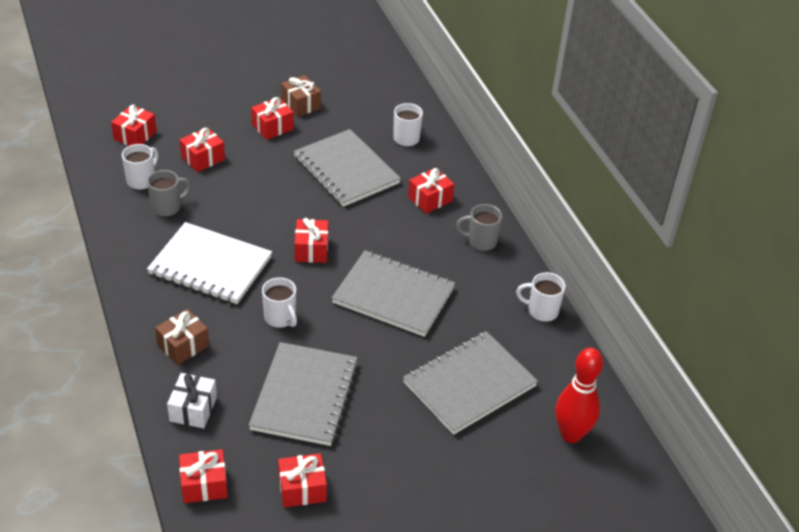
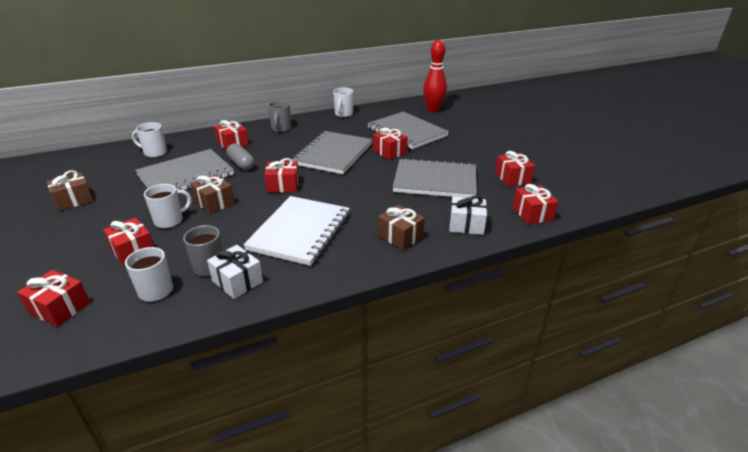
camera: 90 degrees left, 10 degrees down
red gift [251,97,294,140] -> red gift moved to [373,128,408,160]
white mug [262,277,297,328] -> white mug moved to [144,184,191,228]
none -> brown gift [190,174,235,214]
none -> white gift [207,245,263,299]
none -> grey capsule [226,143,255,170]

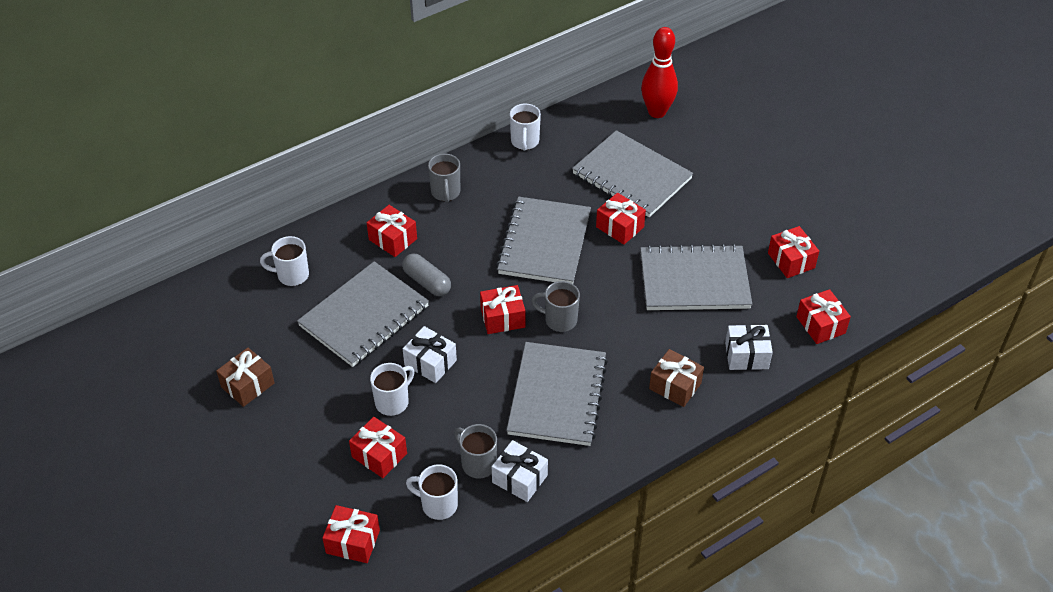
camera: 10 degrees left, 15 degrees up
brown gift [190,174,235,214] -> white gift [403,326,457,383]
white notebook [243,196,350,266] -> grey notebook [507,342,608,446]
none -> grey mug [531,281,580,332]

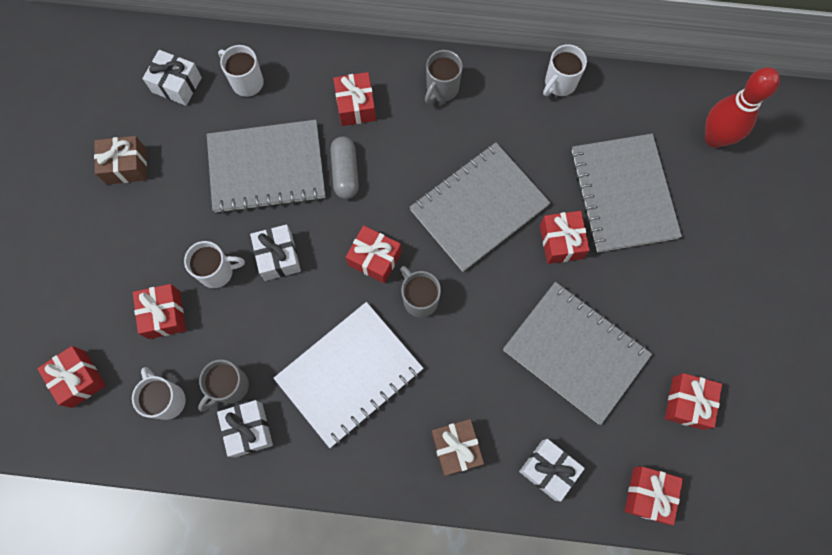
camera: 40 degrees right, 25 degrees up
grey mug [454,424,497,478] -> grey mug turned 135 degrees counterclockwise [198,360,249,412]
grey notebook [507,342,608,446] -> white notebook [274,302,424,448]
none -> white gift [142,50,202,106]

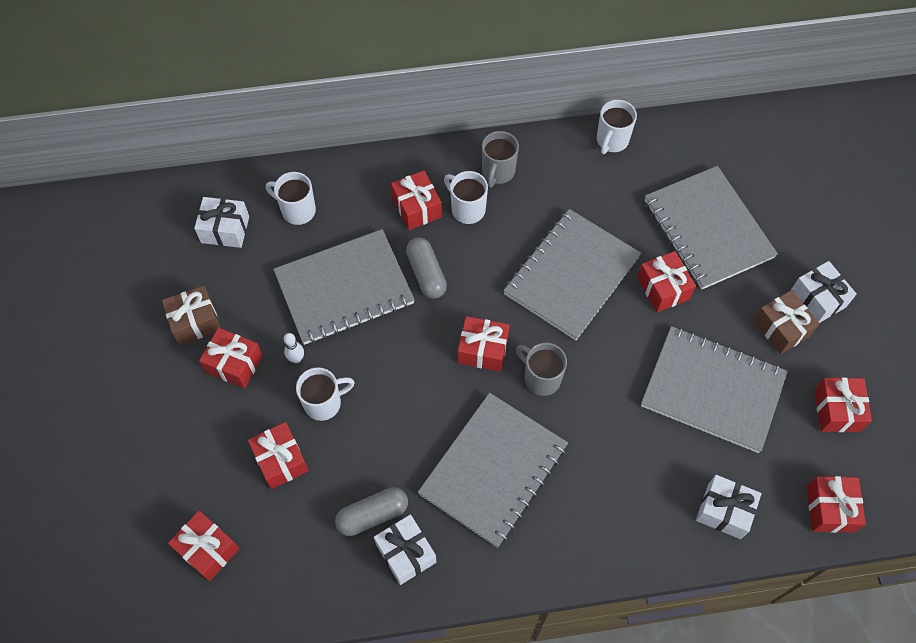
camera: 15 degrees left, 10 degrees down
white mug [132,367,186,420] -> white mug moved to [444,171,488,224]
grey mug [198,360,249,412] -> grey capsule [335,487,408,536]
white gift [250,224,301,281] -> white gift moved to [791,261,857,323]
white notebook [274,302,424,448] -> grey notebook [418,393,568,548]
brown gift [431,419,484,476] -> brown gift moved to [753,290,820,354]
red bowling pin [705,67,780,148] -> none
none -> red gift [199,328,263,389]
none -> white bowling pin [284,333,304,363]

